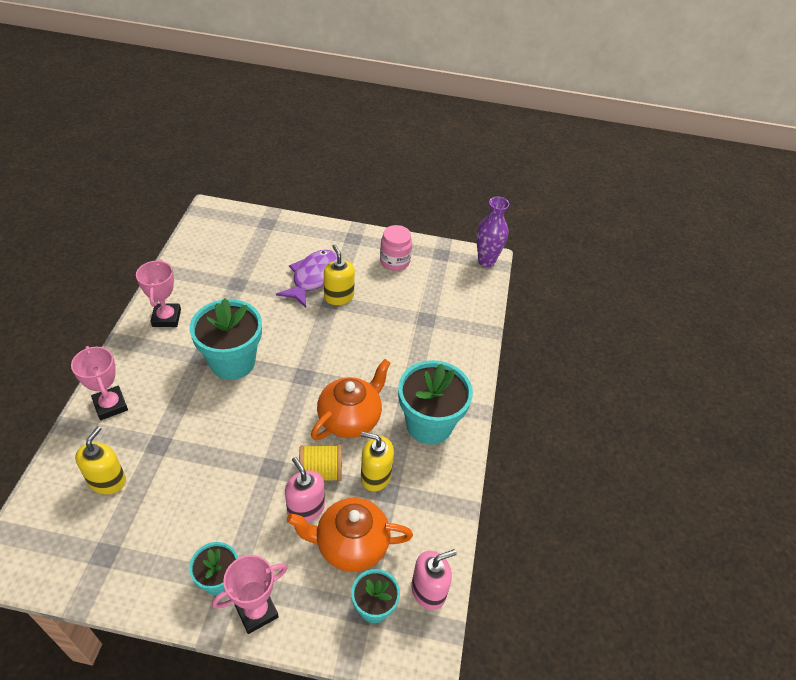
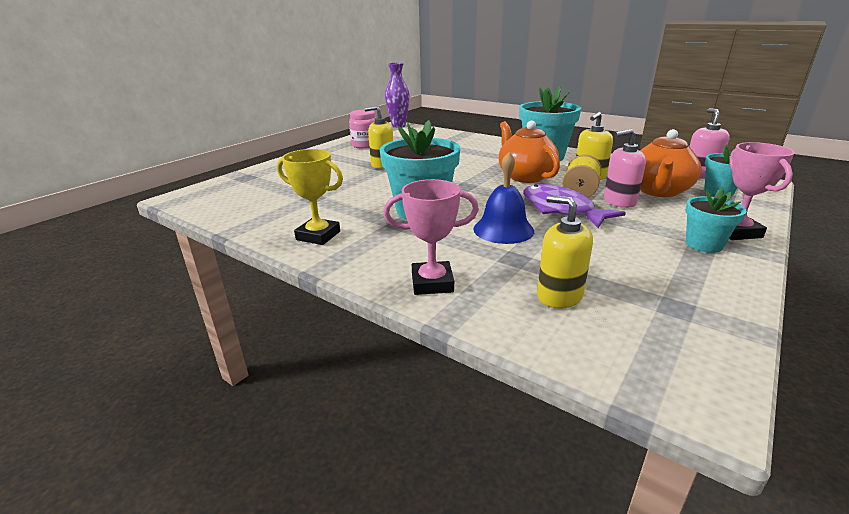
camera: 60 degrees left, 20 degrees down
pink trophy [136,259,181,327] -> yellow trophy [277,149,343,245]
purple fish [276,250,337,308] -> purple fish moved to [523,184,626,228]
none -> blue bell [473,152,534,244]

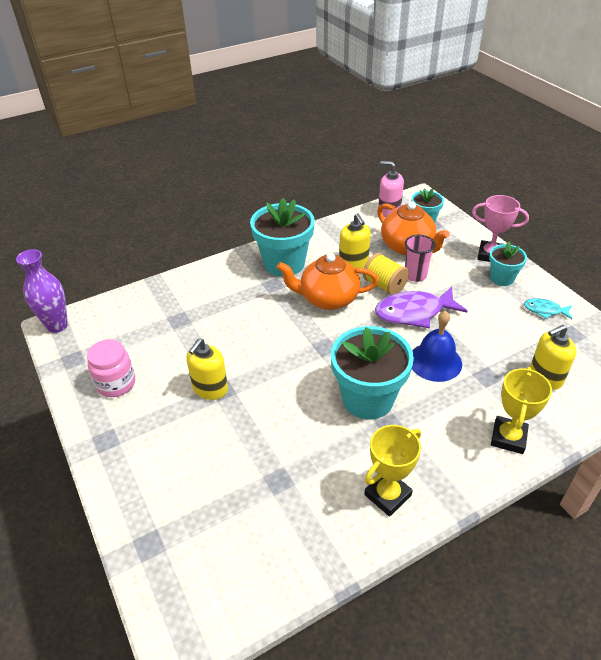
camera: 65 degrees left, 15 degrees up
pink trophy [384,179,479,295] -> yellow trophy [491,367,552,454]
pink soap dispenser [604,129,646,208] -> pink cup [405,235,436,282]
none -> turquoise fish [524,298,572,319]

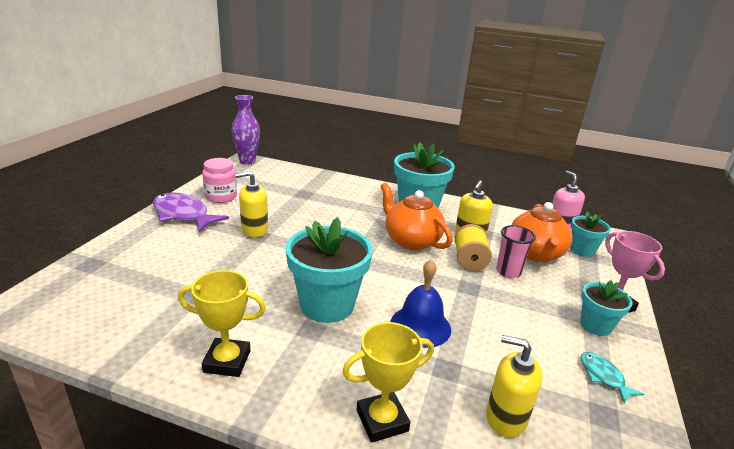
camera: 45 degrees right, 15 degrees down
purple fish [375,287,467,328] -> purple fish moved to [153,192,229,232]

